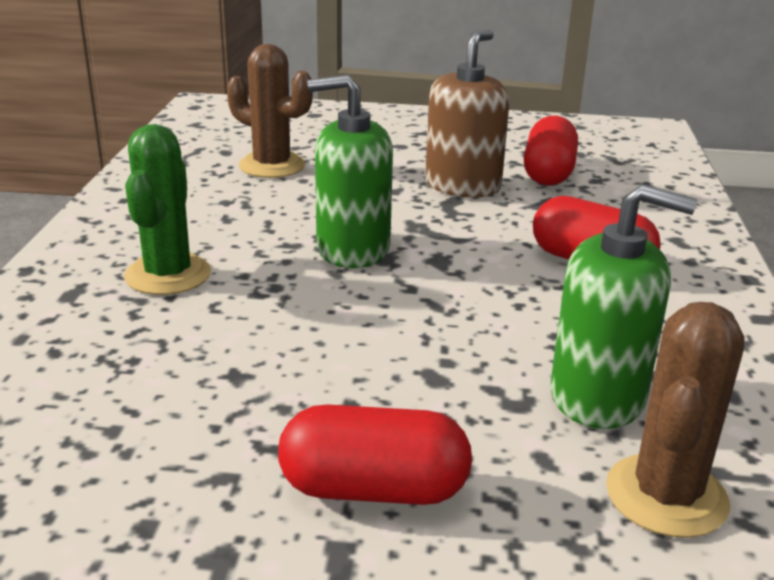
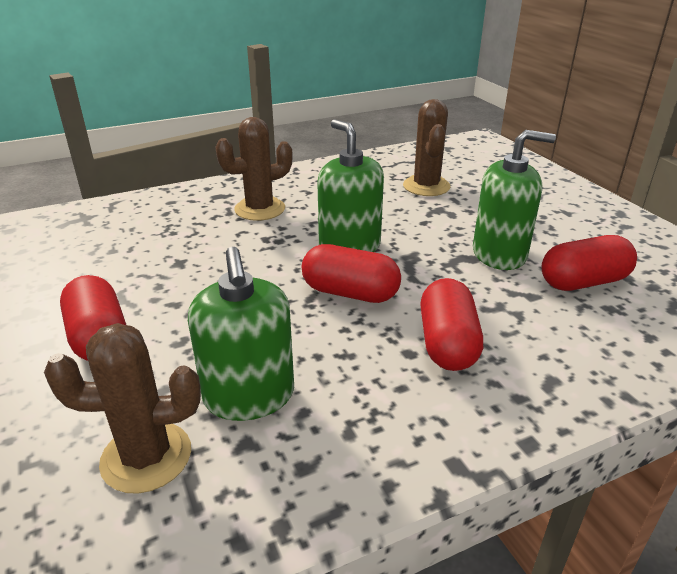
camera: 60 degrees right, 5 degrees up
green cactus [124,124,211,295] -> brown cactus [215,117,293,221]
brown soap dispenser [425,30,509,198] -> green soap dispenser [473,130,556,270]
none -> red capsule [302,244,401,303]

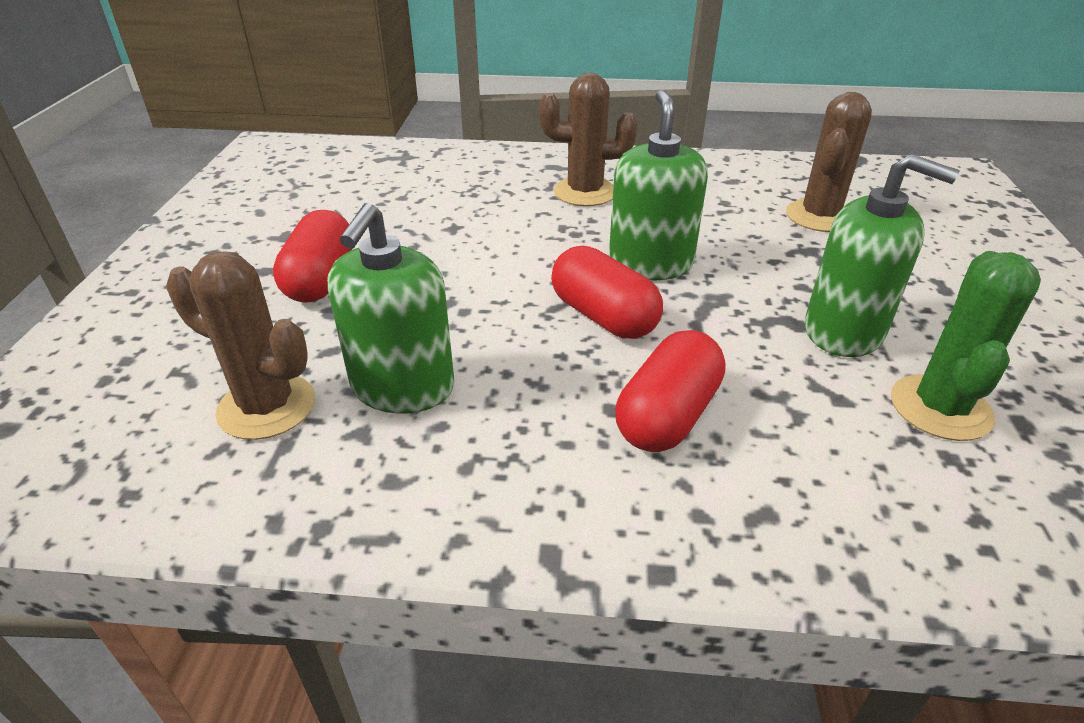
camera: 30 degrees right, 5 degrees up
red capsule [541,235,637,291] -> green cactus [891,251,1041,441]

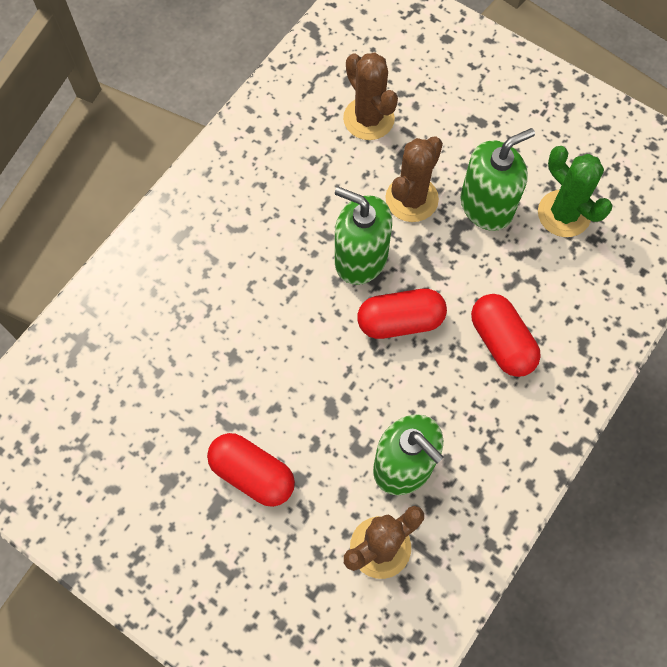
camera: 60 degrees left, 30 degrees up
brown cactus [539,73,637,206] -> brown cactus moved to [385,136,443,222]

